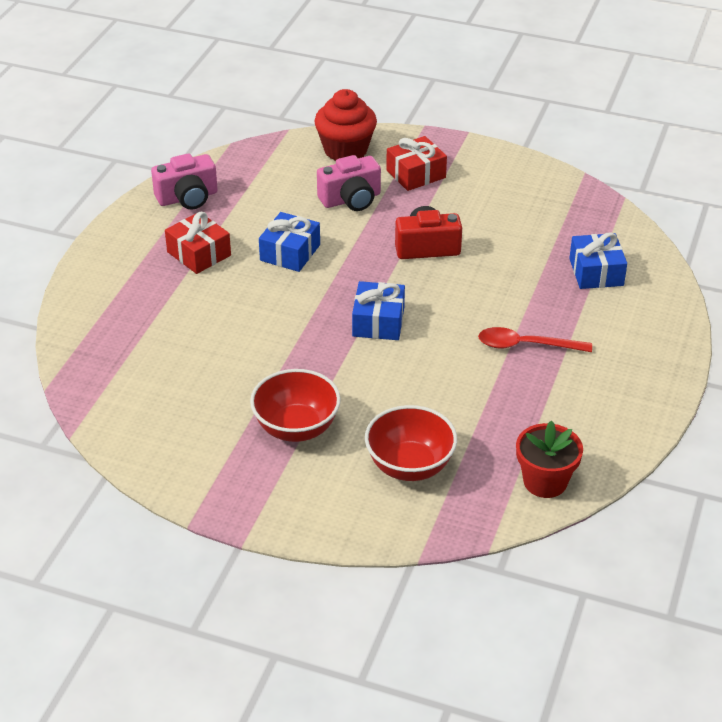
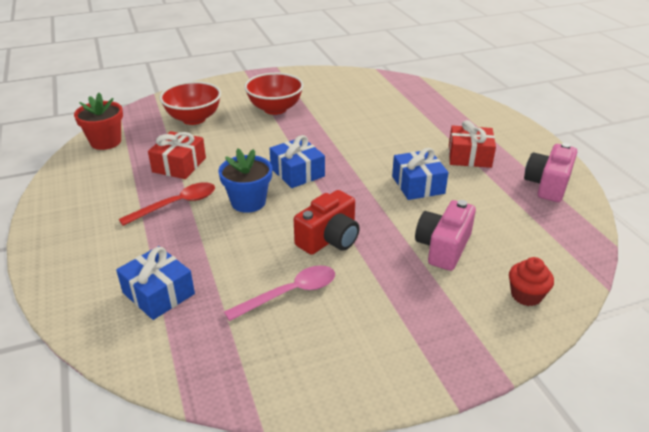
camera: 140 degrees right, 5 degrees down
red cupcake [314,89,377,161] -> red cupcake [509,257,554,306], size x0.57
red gift [386,136,447,191] -> red gift moved to [148,131,206,179]
none -> blue flower pot [218,149,272,213]
none -> pink spoon [224,265,335,321]

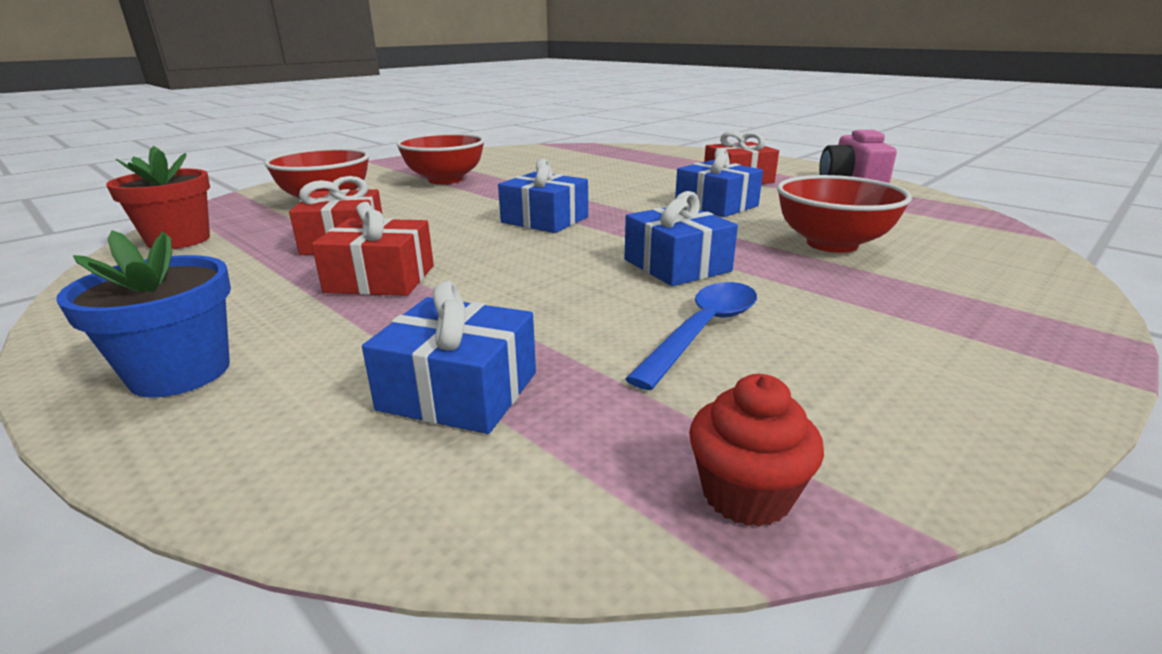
camera: 25 degrees left, 10 degrees down
red spoon [119,182,215,226] -> red gift [312,202,434,296]
blue flower pot [218,149,272,213] -> blue flower pot moved to [56,230,231,397]
pink spoon [224,265,335,321] -> blue spoon [625,282,757,390]
red camera [294,190,360,255] -> blue gift [625,191,738,286]
pink camera [415,200,476,271] -> red bowl [777,175,912,253]
red cupcake [509,257,554,306] -> red cupcake moved to [689,374,824,527]

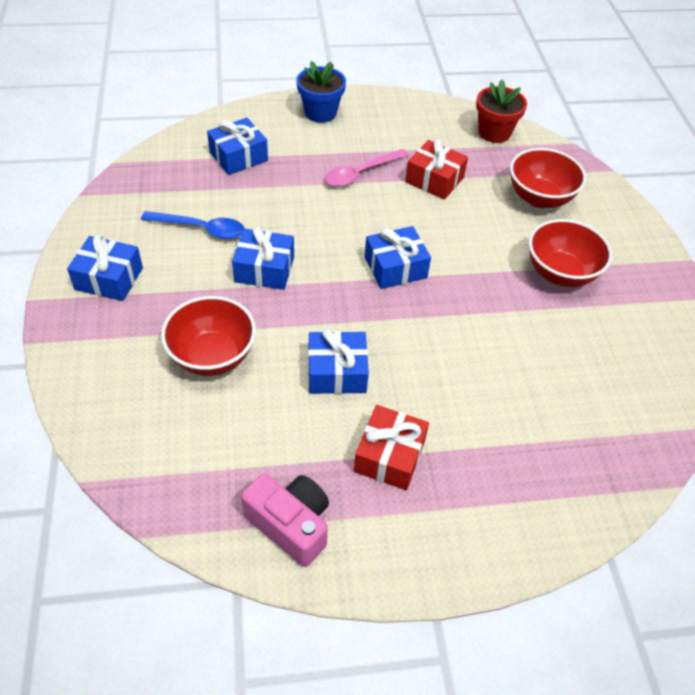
camera: 125 degrees right, 25 degrees up
red gift [312,202,434,296] -> pink spoon [325,149,409,187]
blue spoon [625,282,757,390] -> blue spoon turned 60 degrees counterclockwise [141,211,245,239]
red cupcake [689,374,824,527] -> none
none -> blue gift [67,234,143,301]

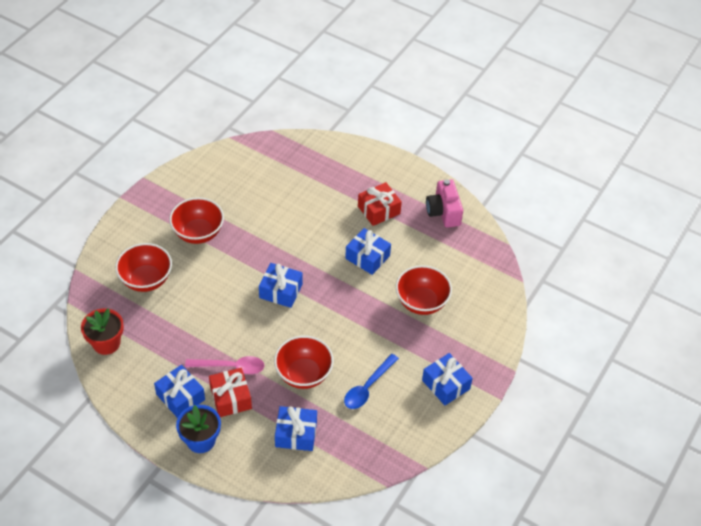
camera: 140 degrees left, 0 degrees up
blue spoon [141,211,245,239] -> blue spoon turned 105 degrees counterclockwise [344,354,399,409]
blue gift [232,226,294,290] -> blue gift moved to [154,365,205,418]
red gift [405,139,468,200] -> red gift moved to [209,368,252,417]
none -> red bowl [274,336,334,389]

